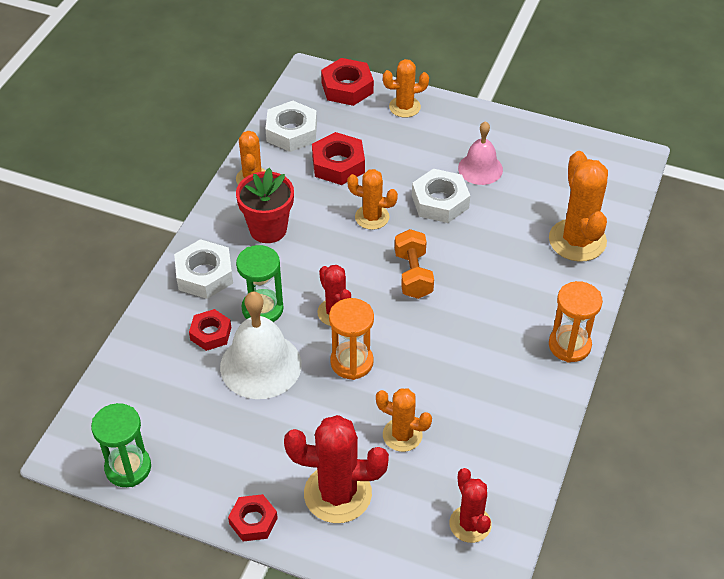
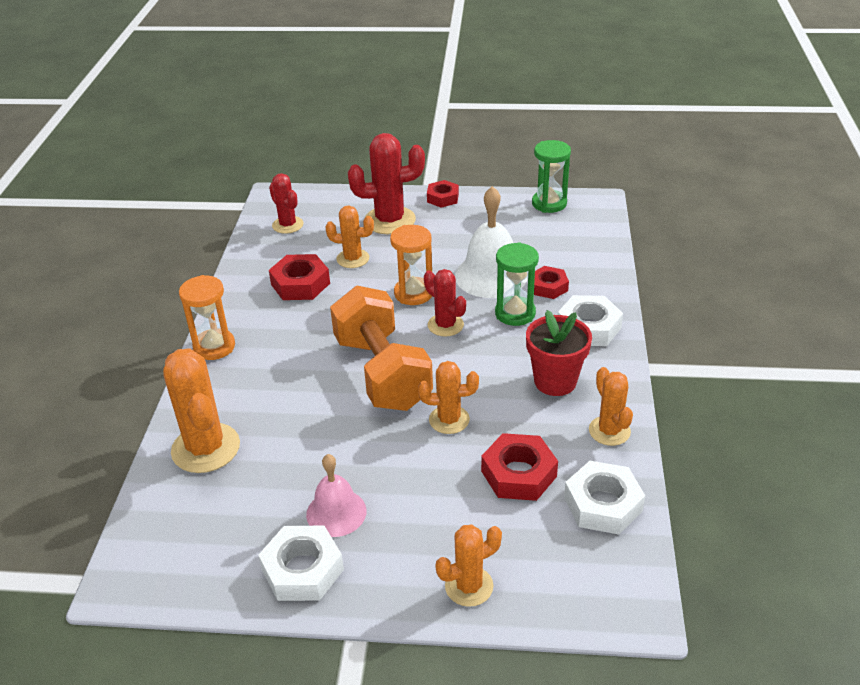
camera: 165 degrees right, 10 degrees down
red nut [321,58,374,106] -> red nut moved to [269,254,330,300]
orange dumbbell [395,229,434,299] -> orange dumbbell [330,286,433,411], size x1.85
white nut [412,169,470,223] -> white nut moved to [258,526,344,601]

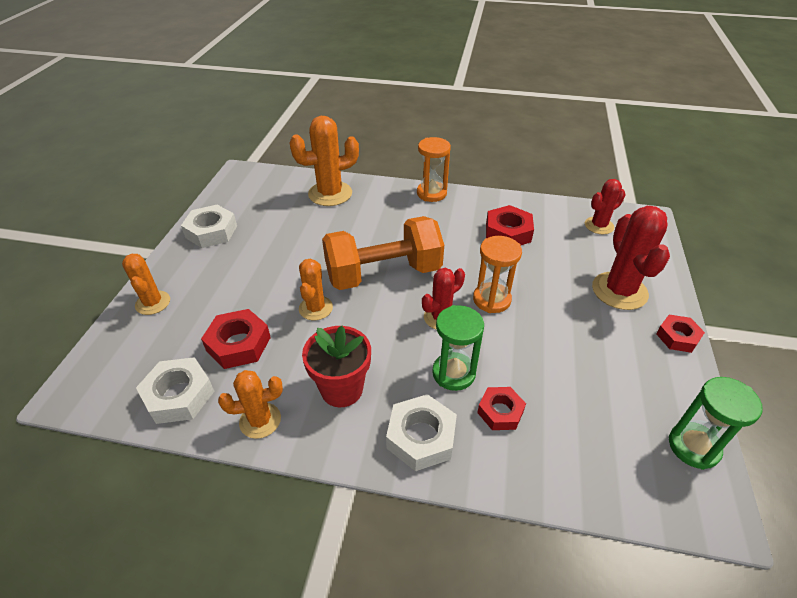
camera: 95 degrees right, 5 degrees up
pink bell [306,454,367,537] -> none
orange cactus [325,206,374,268] -> none
white bell [455,186,527,298] -> none

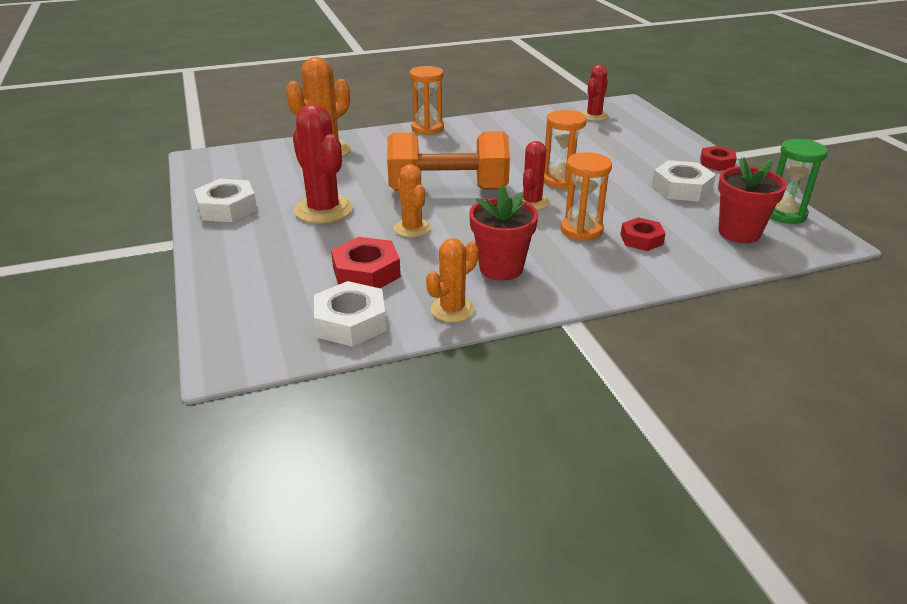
camera: 30 degrees left, 10 degrees down
orange cactus [122,254,170,315] -> none
orange dumbbell [322,216,444,290] -> orange dumbbell turned 45 degrees clockwise [387,131,510,191]
white nut [386,394,457,471] -> white nut moved to [652,160,716,202]
green hourglass [432,305,484,391] -> orange hourglass [561,152,612,241]
red nut [486,205,534,245] -> none
red cactus [592,206,670,310] -> red cactus moved to [293,104,353,224]
none -> red flower pot [718,157,787,243]

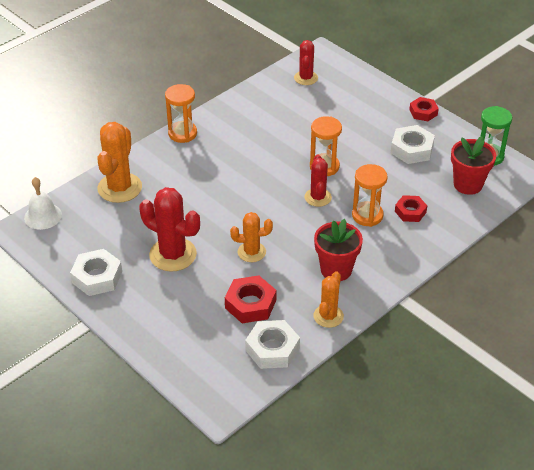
camera: 25 degrees left, 10 degrees up
orange dumbbell [387,131,510,191] -> none
orange cactus [394,164,431,237] -> orange cactus turned 45 degrees counterclockwise [230,212,273,262]
none -> white bell [24,177,62,230]

